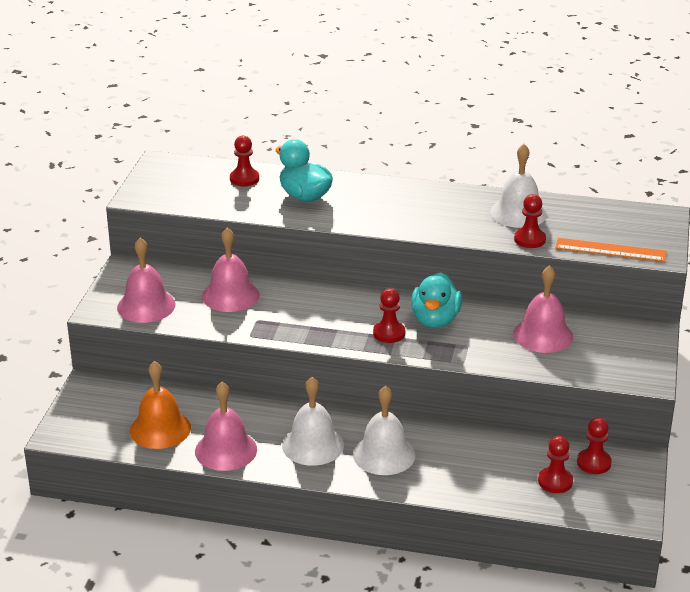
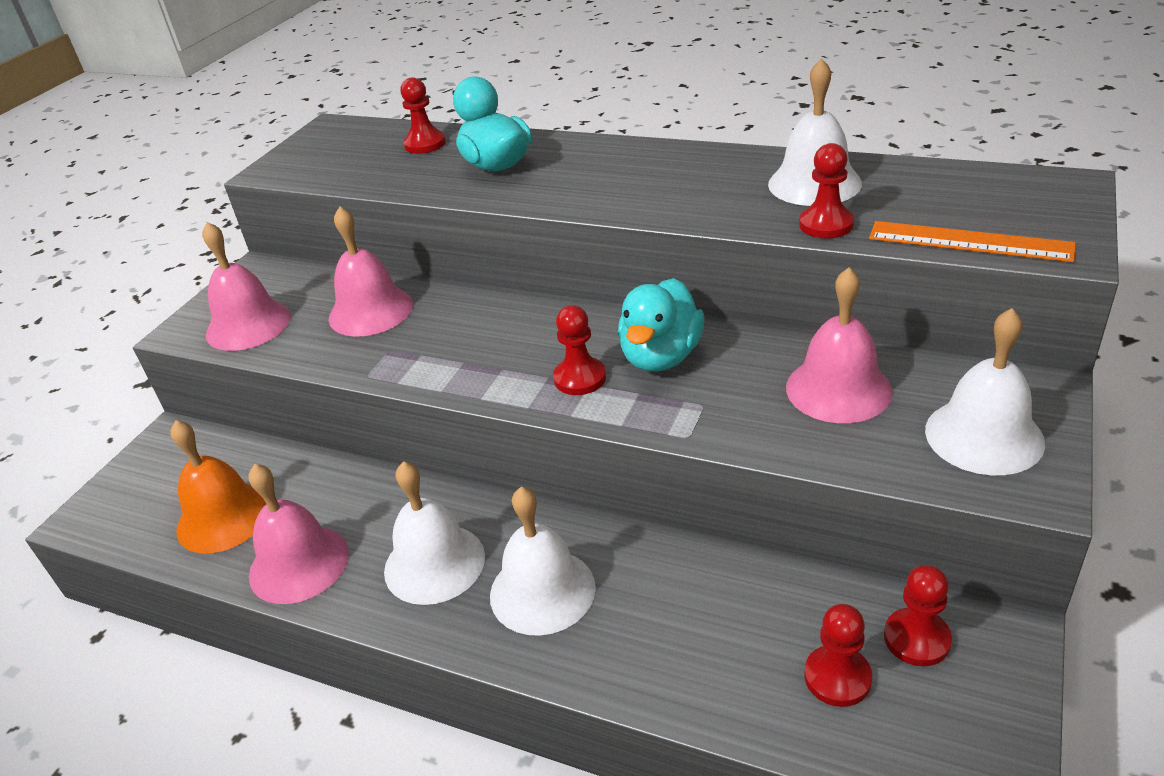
camera: 15 degrees right, 5 degrees up
none -> white bell [925,308,1045,475]

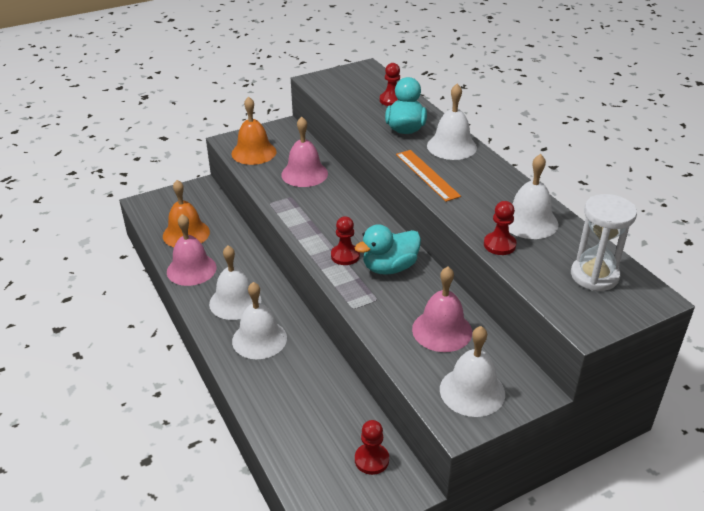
camera: 35 degrees right, 0 degrees up
pink bell [202,222,291,351] -> orange bell [232,96,276,165]
red pawn [804,604,872,707] -> none
orange ruler [869,221,1076,262] -> orange ruler moved to [396,150,461,202]
none -> white bell [427,84,477,160]
none -> white hourglass [571,194,637,291]

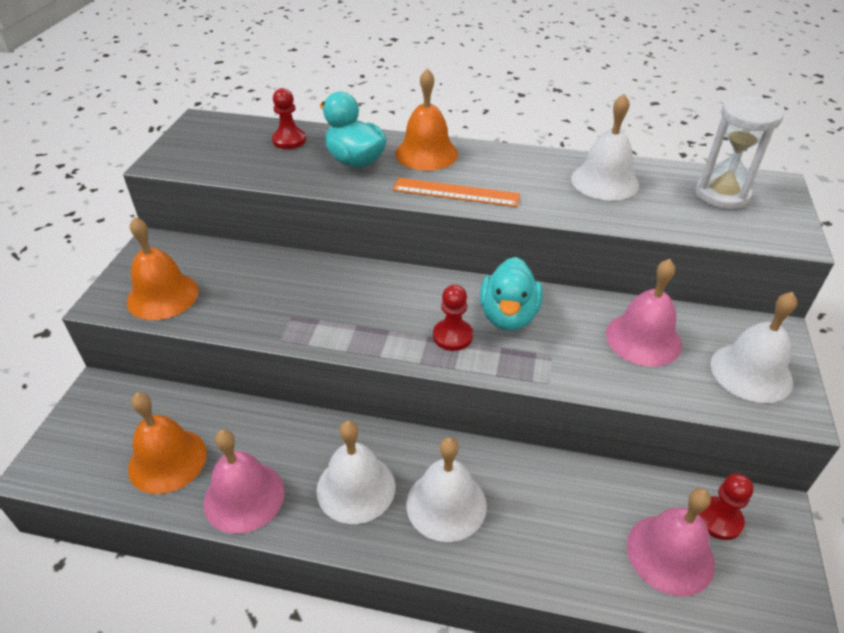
camera: 50 degrees left, 5 degrees up
pink bell [281,117,328,187] -> pink bell moved to [627,488,715,597]
white bell [427,84,477,160] -> orange bell [395,68,458,171]
red pawn [484,201,517,255] -> none

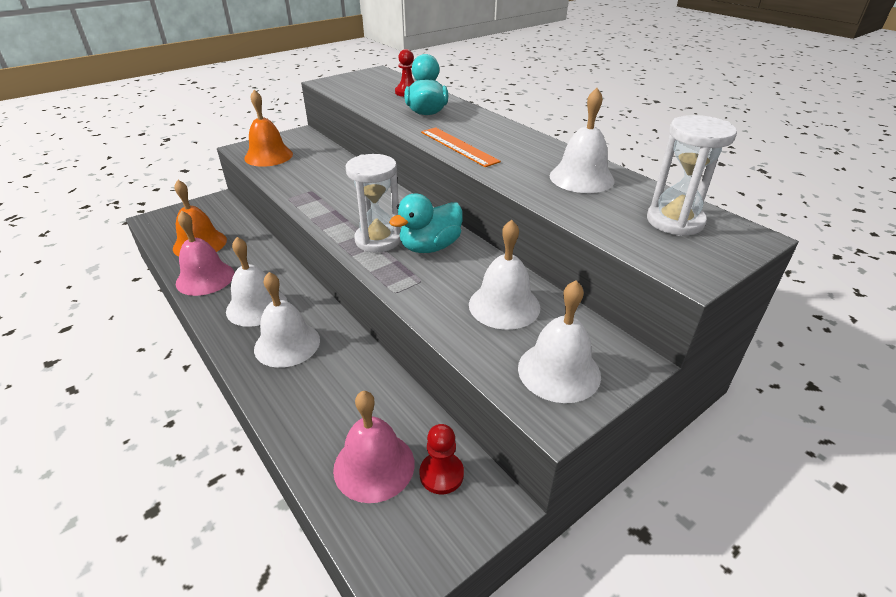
camera: 40 degrees right, 5 degrees down
orange bell [395,68,458,171] -> none
red pawn [433,285,473,351] -> white hourglass [346,154,401,253]
pink bell [606,259,682,367] -> white bell [469,220,540,330]

